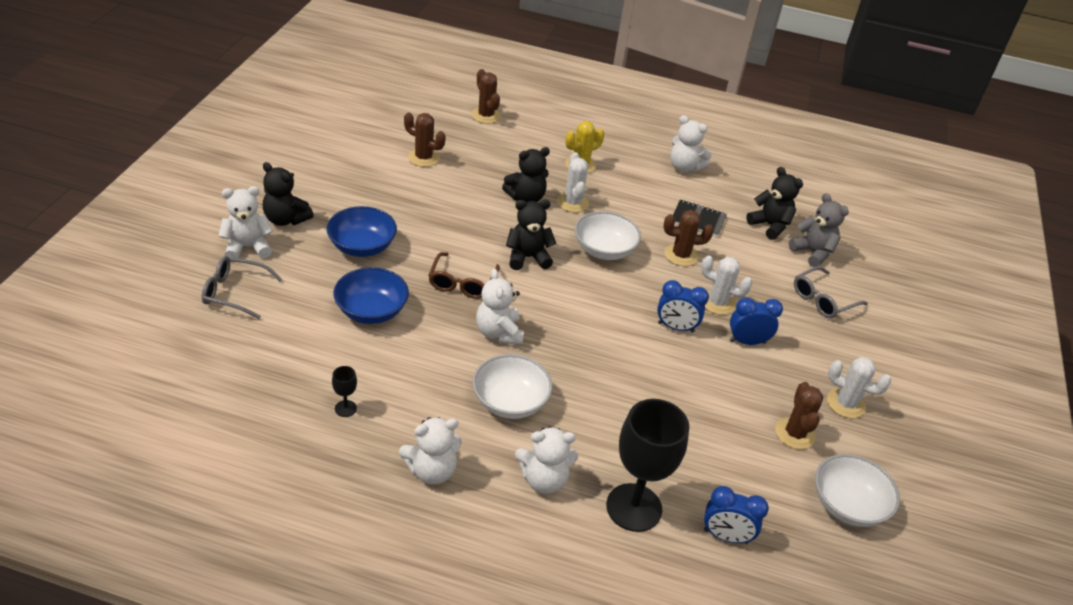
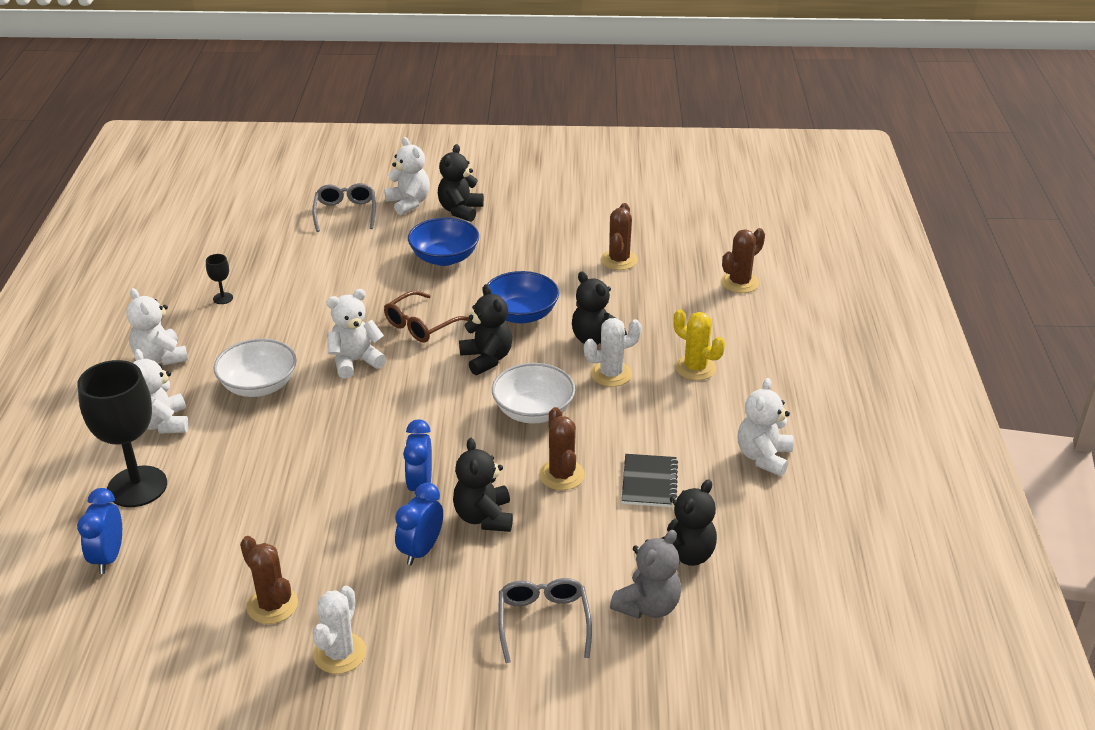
camera: 80 degrees right, 5 degrees down
blue bowl [333,267,409,324] -> blue bowl moved to [483,271,559,323]
brown glasses [428,252,500,299] -> brown glasses turned 45 degrees counterclockwise [384,291,470,342]
white cactus [701,255,752,315] -> black teddy bear [453,438,513,532]
blue clock [730,298,783,345] -> blue clock turned 135 degrees counterclockwise [395,483,443,566]
brown cactus [775,382,823,449] -> brown cactus turned 60 degrees clockwise [240,536,298,624]
grey glasses [794,266,868,318] -> grey glasses turned 45 degrees clockwise [498,578,592,663]
white bowl [815,454,900,527] -> none

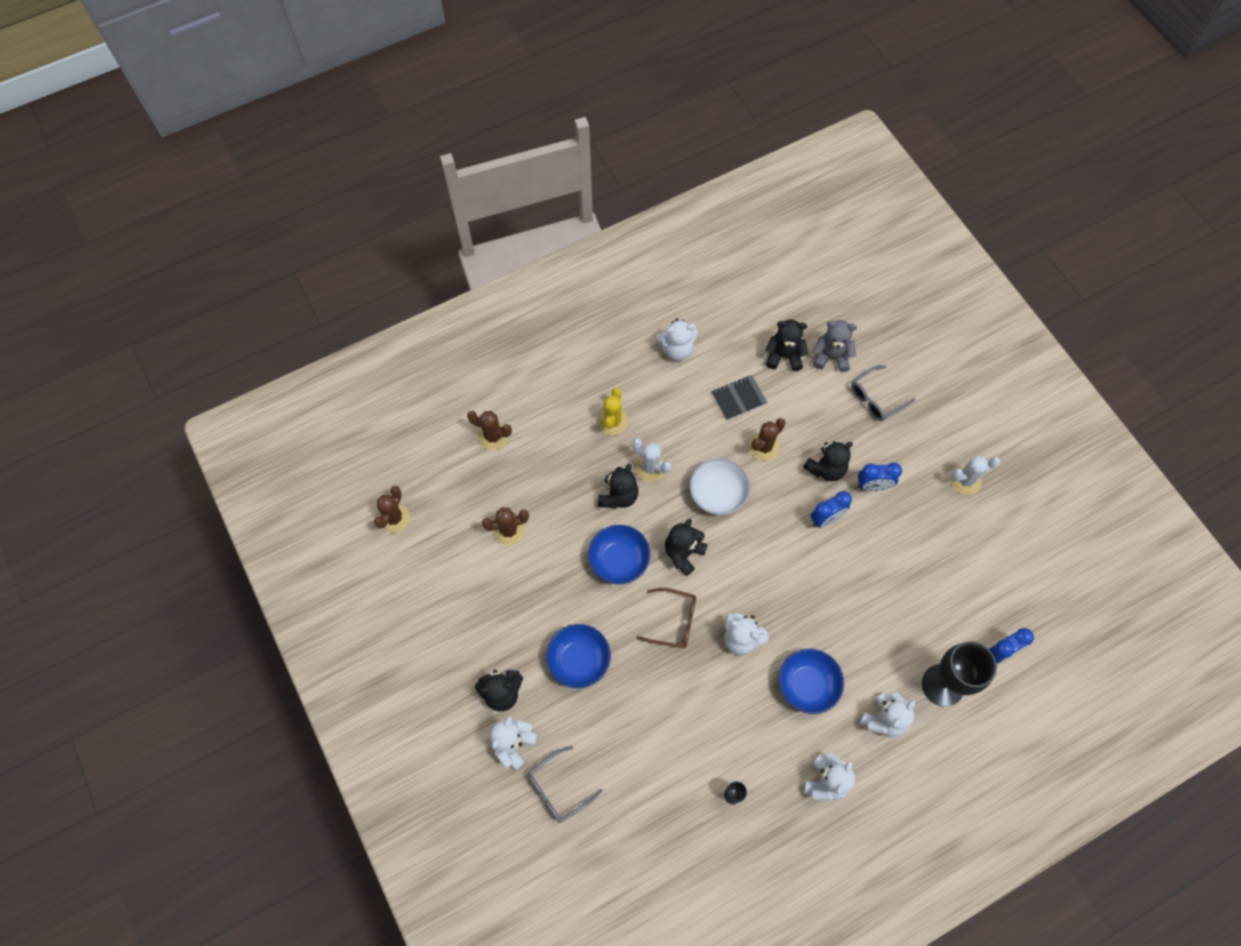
camera: 120 degrees left, 30 degrees up
white bowl [214,339,297,397] -> blue bowl [779,649,844,714]
brown cactus [240,536,298,624] -> brown cactus moved to [374,486,410,533]

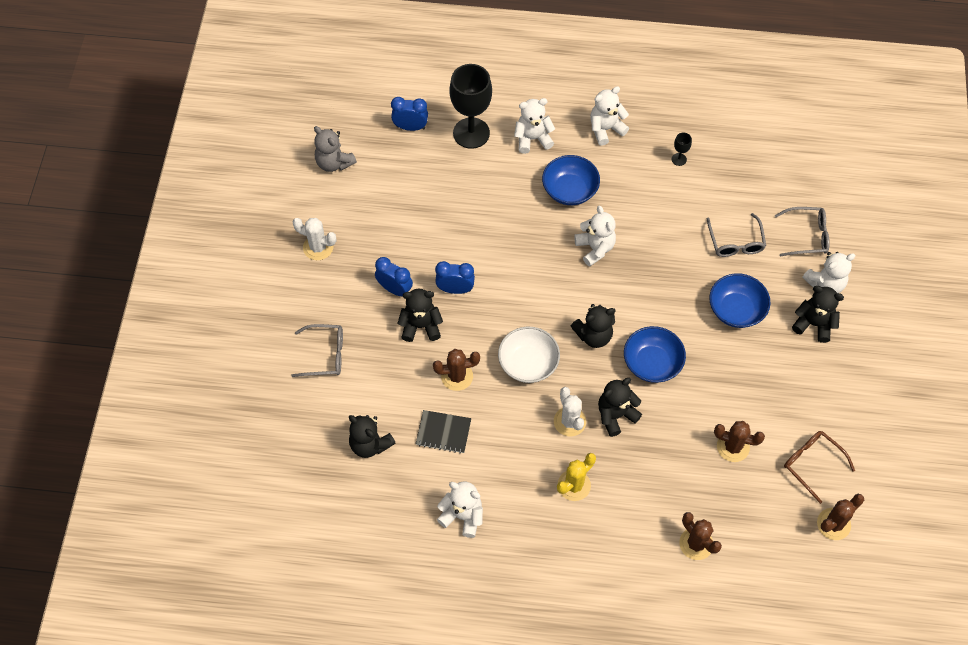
camera: 145 degrees left, 5 degrees down
brown glasses [637,588,696,648] -> brown glasses moved to [784,431,855,504]
grey teddy bear [813,320,857,372] -> grey teddy bear moved to [314,126,357,172]
none -> grey glasses [707,213,766,257]

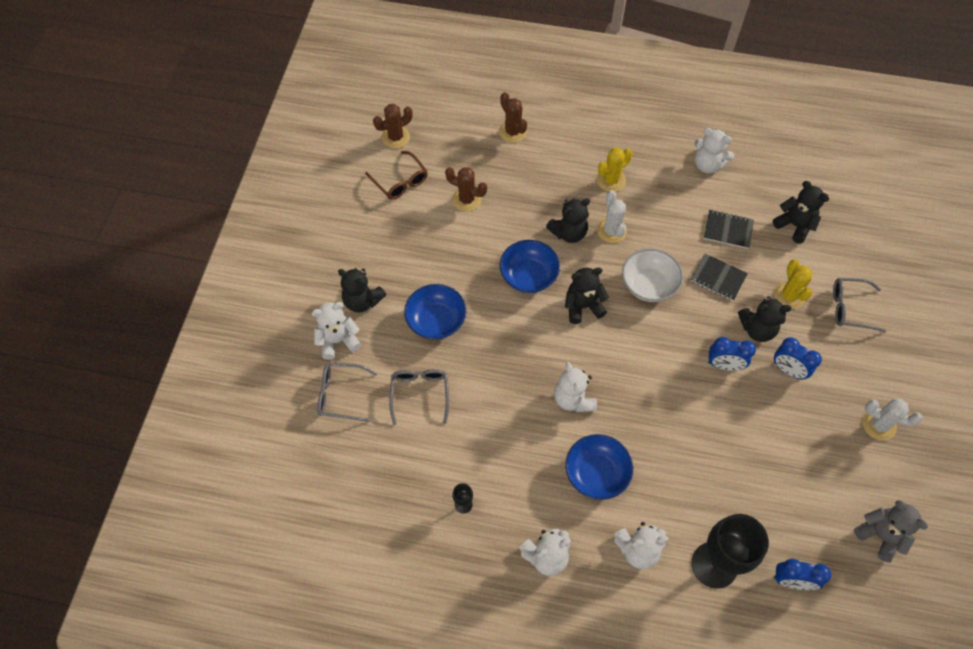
camera: 175 degrees left, 0 degrees up
brown cactus [433,349,480,391] -> black notebook [690,253,748,301]
none -> yellow cactus [774,259,813,309]

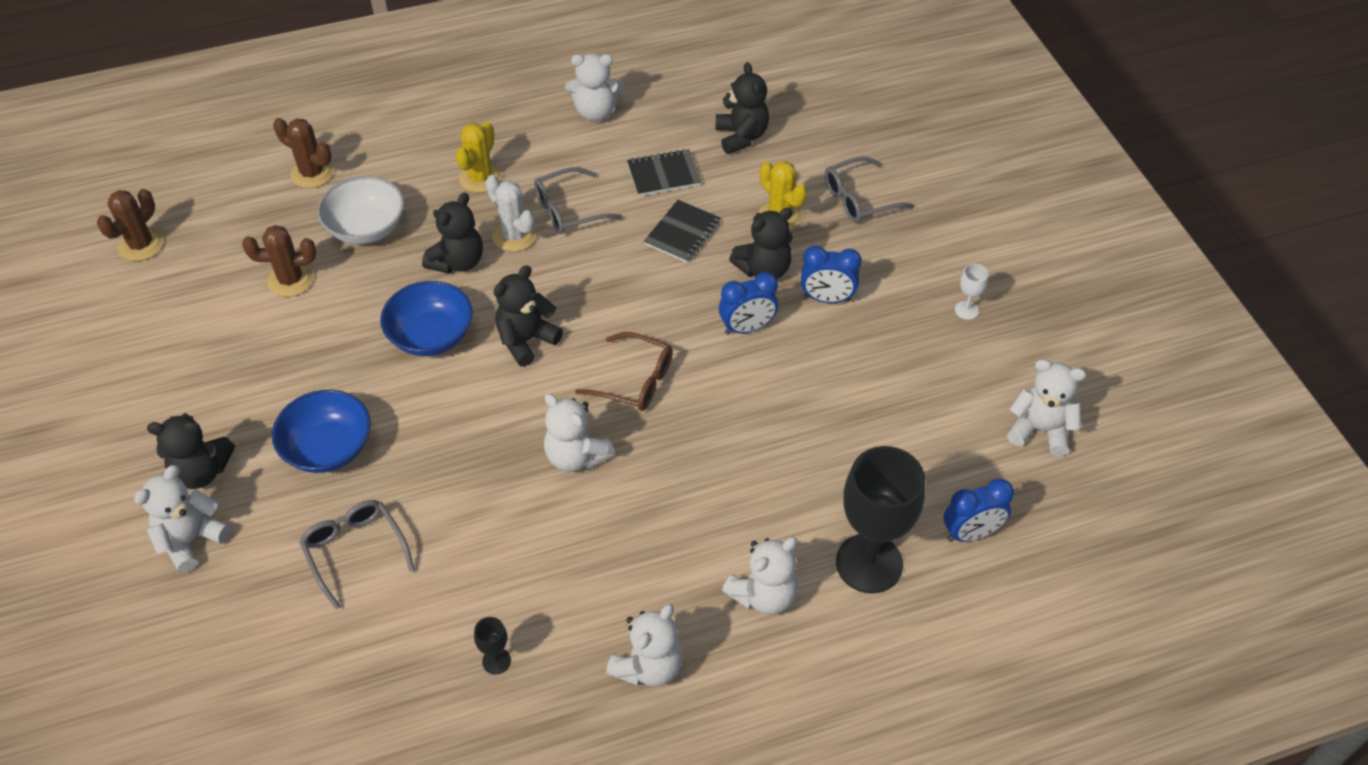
camera: 30 degrees left, 10 degrees down
grey glasses [317,363,378,422] -> grey glasses moved to [534,167,623,234]
brown glasses [365,151,428,200] -> brown glasses moved to [575,332,673,411]
blue bowl [565,434,633,500] -> none
white bowl [622,248,683,302] -> white bowl moved to [317,176,404,244]
black notebook [690,253,748,301] -> black notebook turned 60 degrees counterclockwise [644,200,720,263]
black teddy bear [773,181,829,244] -> black teddy bear turned 60 degrees clockwise [715,62,769,154]
grey teddy bear [854,500,928,563] -> white teddy bear [1007,359,1086,456]
white cactus [863,399,923,441] -> white goblet [955,264,989,320]

